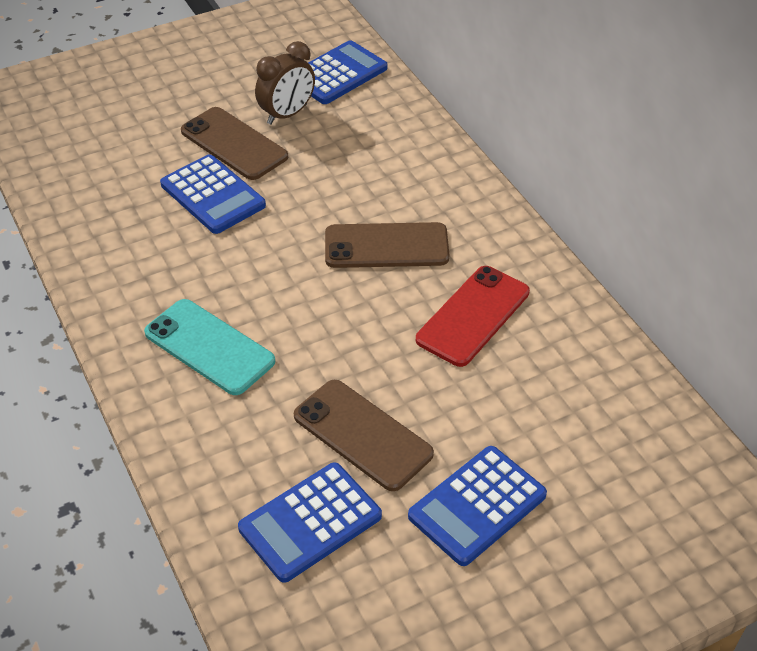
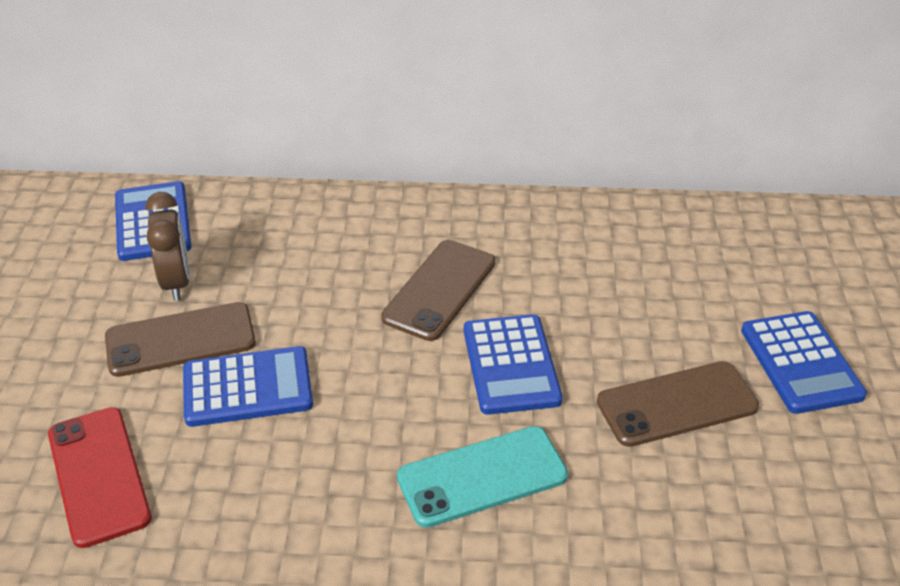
camera: 60 degrees left, 5 degrees down
blue calculator [238,463,382,583] -> blue calculator moved to [464,314,563,415]
red phone [416,266,530,367] -> red phone moved to [48,407,152,548]

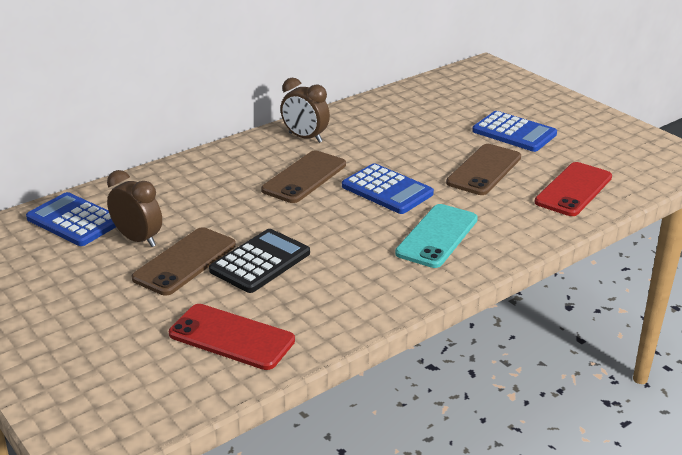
camera: 40 degrees left, 10 degrees down
blue calculator [183,346,313,427] -> black calculator [209,229,310,293]
brown phone [381,240,495,341] -> brown phone turned 45 degrees clockwise [261,151,346,203]
none -> brown clock [280,78,330,143]
none -> red phone [534,162,612,216]

